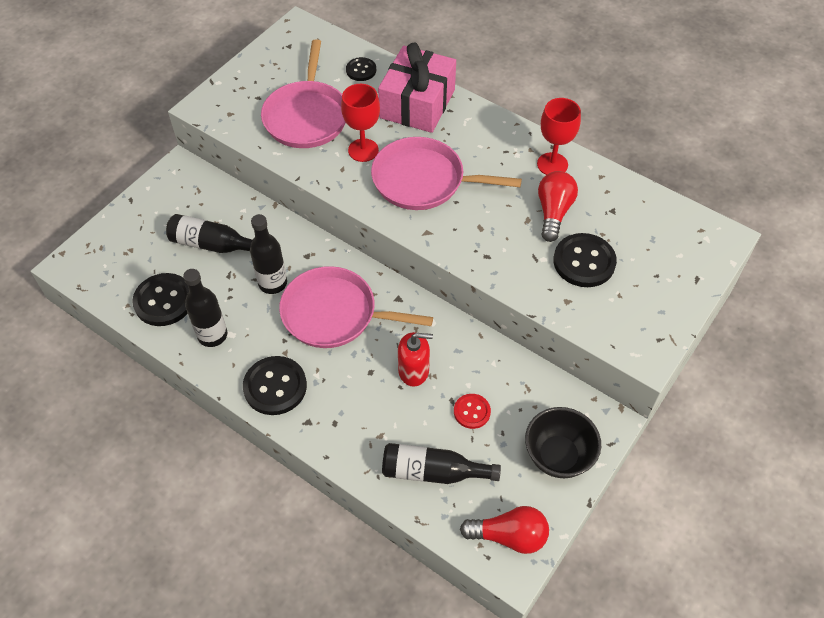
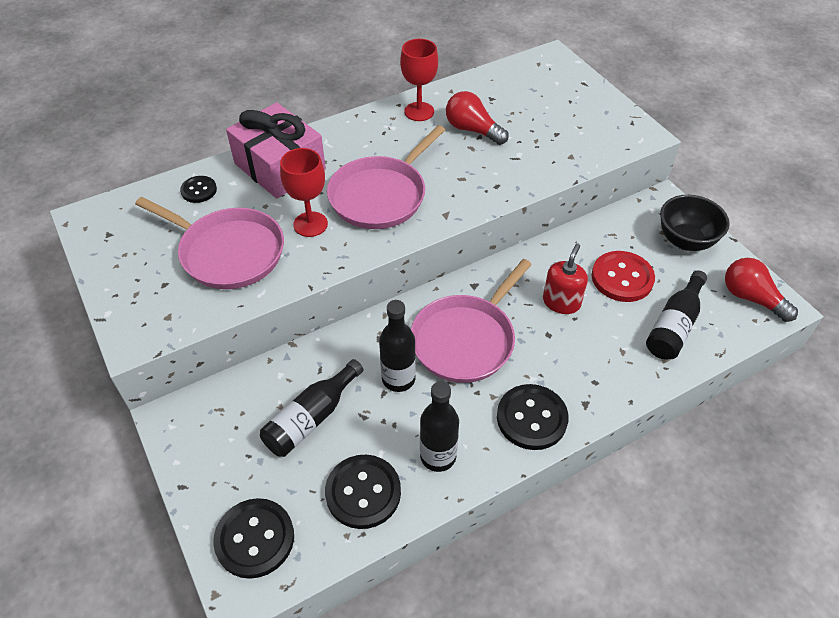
camera: 65 degrees left, 5 degrees down
red button [454,394,491,429] -> red button [592,251,655,302], size x1.73
red light bulb [460,506,549,554] -> red light bulb turned 75 degrees counterclockwise [725,258,798,322]
black button [553,233,617,287] -> black button moved to [213,498,294,579]

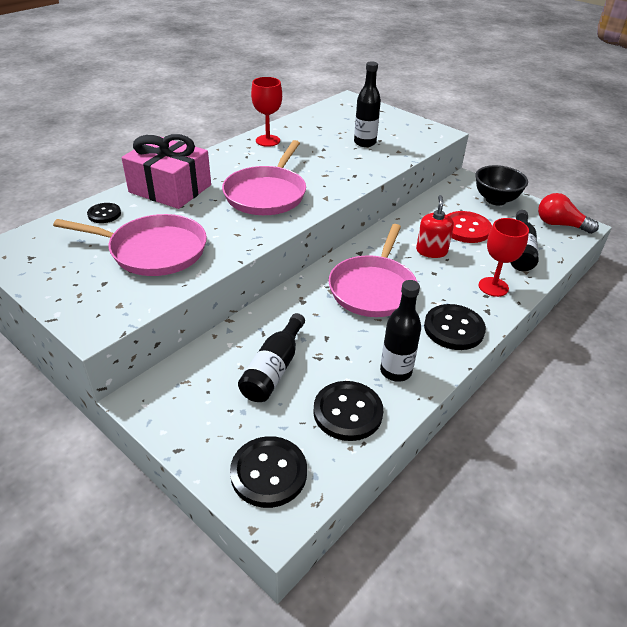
camera: 20 degrees left, 10 degrees down
red goblet [280,148,328,237] -> red goblet moved to [479,218,529,297]
black bottle [379,300,416,392] -> black bottle moved to [354,61,381,147]
red light bulb [446,91,509,145] -> none

